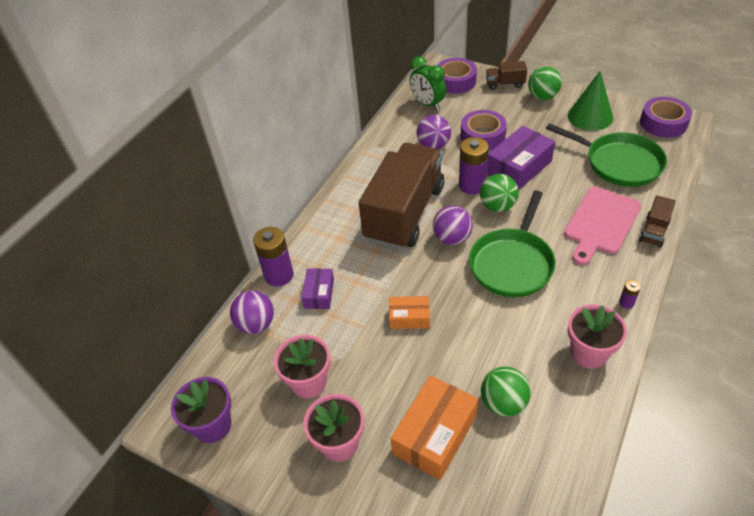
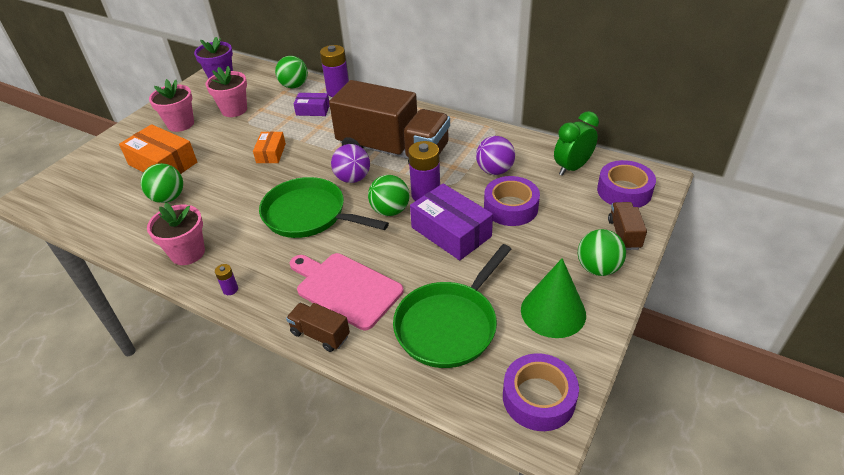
camera: 90 degrees right, 5 degrees down
purple ball [230,290,274,334] -> green ball [275,56,308,88]

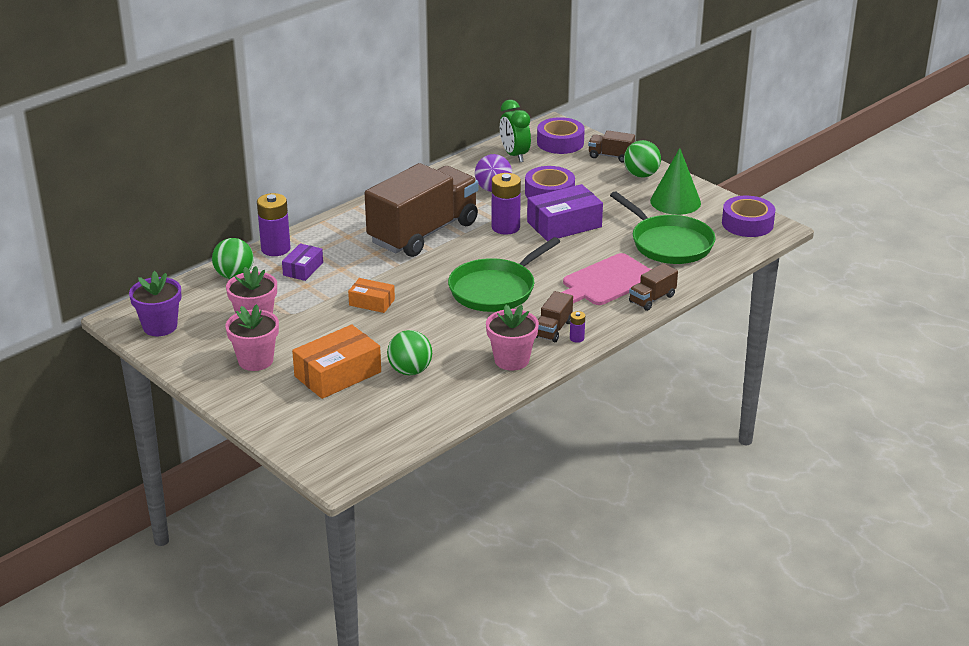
camera: 75 degrees left, 10 degrees down
purple ball [331,144,370,183] -> none
green ball [368,175,409,216] -> none
none -> brown truck [536,291,573,342]

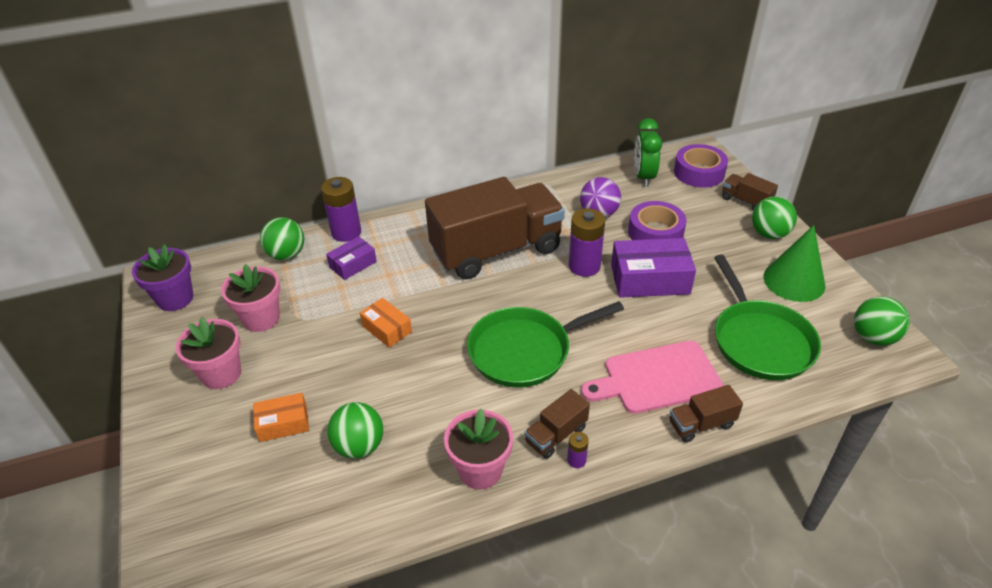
camera: 25 degrees right, 10 degrees up
orange box [292,325,381,399] -> orange box [253,393,309,442], size x0.57
purple tape [722,196,775,237] -> green ball [854,296,910,346]

